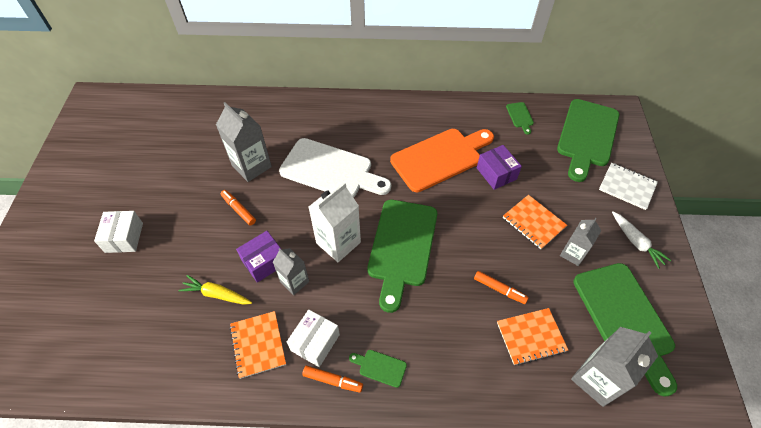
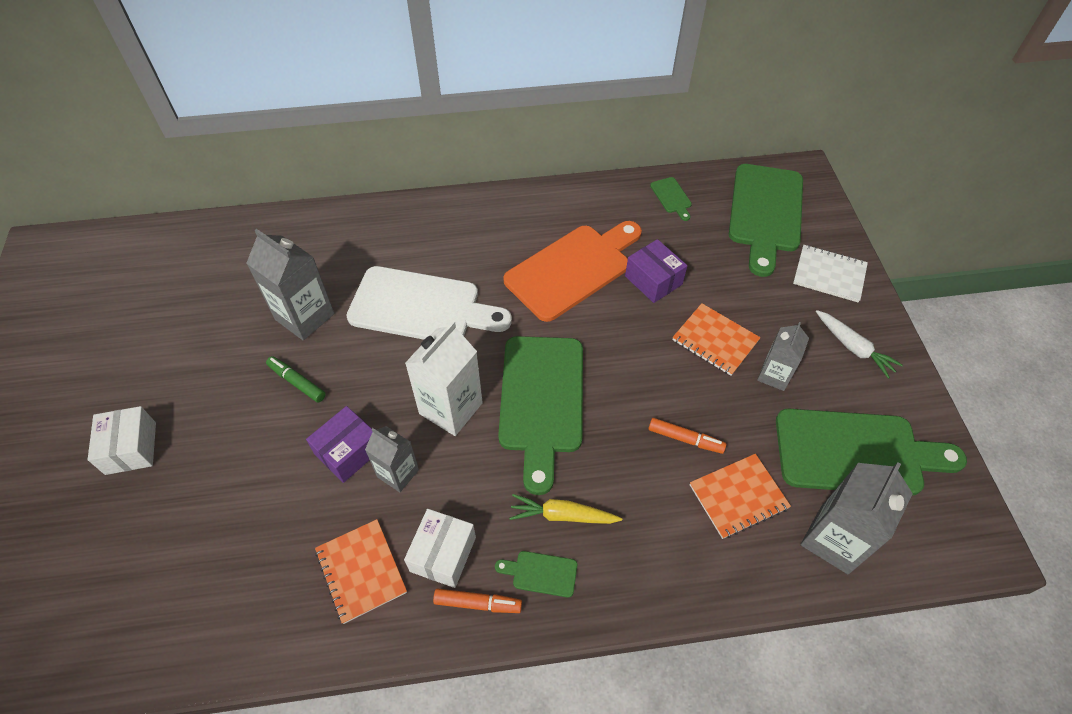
camera: 10 degrees left, 0 degrees up
yellow carrot [178,275,252,305] -> yellow carrot moved to [509,494,622,524]
orange marker [220,190,256,226] -> green marker [266,356,326,402]
green cutting board [573,263,677,397] -> green cutting board turned 60 degrees counterclockwise [776,409,967,495]

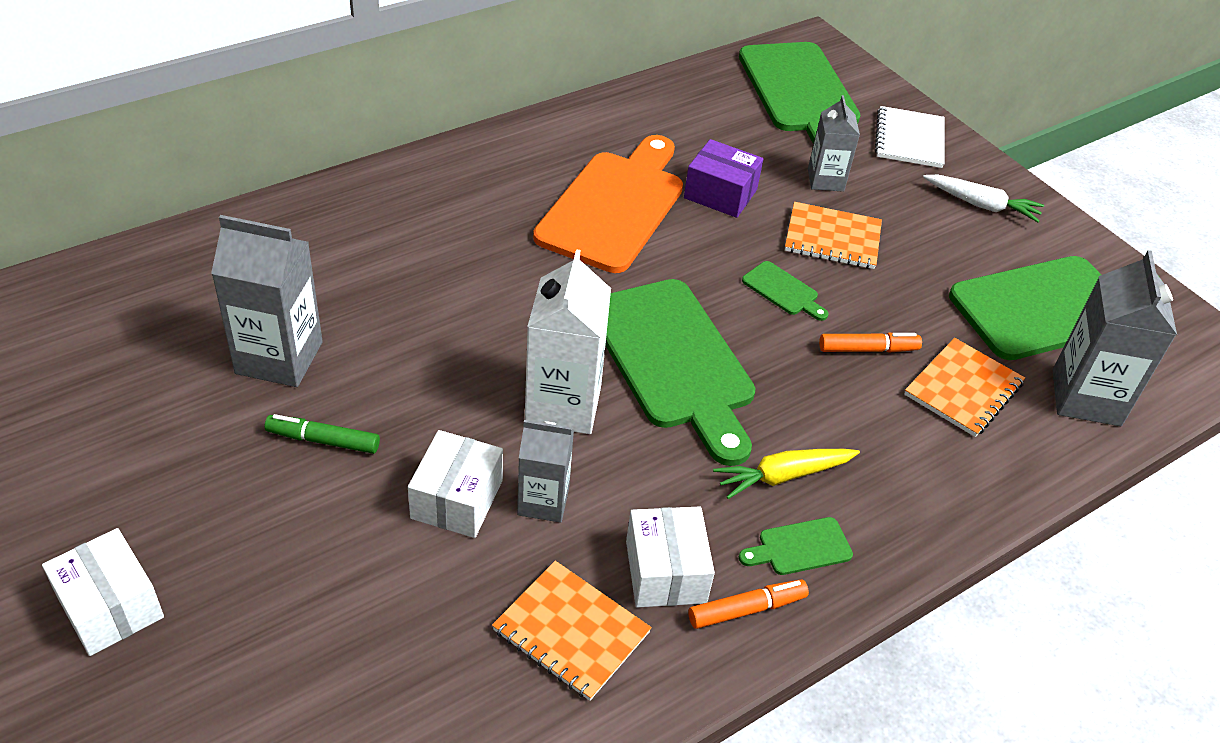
camera: 30 degrees left, 10 degrees down
purple box [306,406,372,483] -> white box [408,430,503,538]
white cutting board [346,266,512,340] -> none
green cutting board [650,177,692,221] -> green cutting board moved to [742,261,829,321]
grey carton [757,322,809,391] -> grey carton moved to [808,95,860,192]
white notebook [793,245,868,302] -> white notebook turned 75 degrees counterclockwise [875,106,945,168]

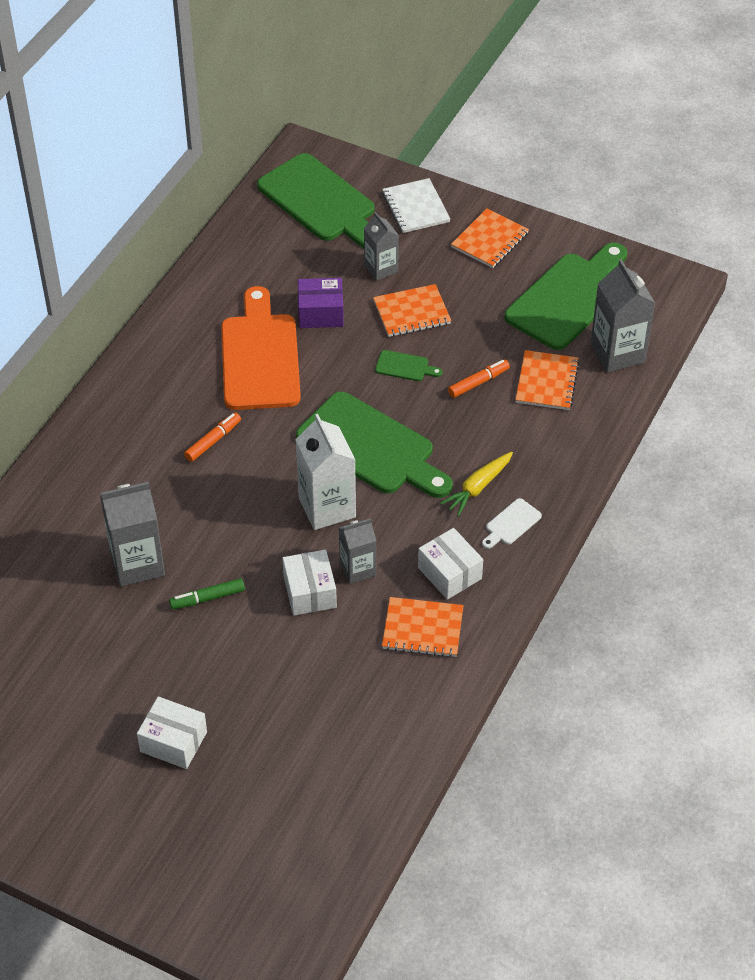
camera: 25 degrees left, 5 degrees up
orange marker [688,580,809,629] -> orange marker moved to [184,412,241,462]
green cutting board [739,517,853,575] -> white cutting board [482,498,542,549]
white carrot [923,175,1044,222] -> orange notebook [451,209,529,268]

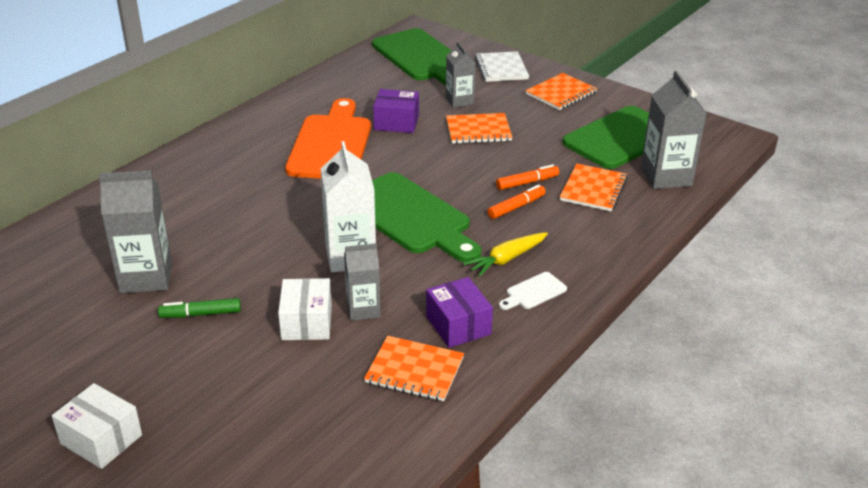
camera: 10 degrees right, 15 degrees down
orange marker [184,412,241,462] -> orange marker moved to [487,185,546,219]
green cutting board [375,350,443,381] -> none
white box [418,528,483,600] -> purple box [426,277,493,348]

